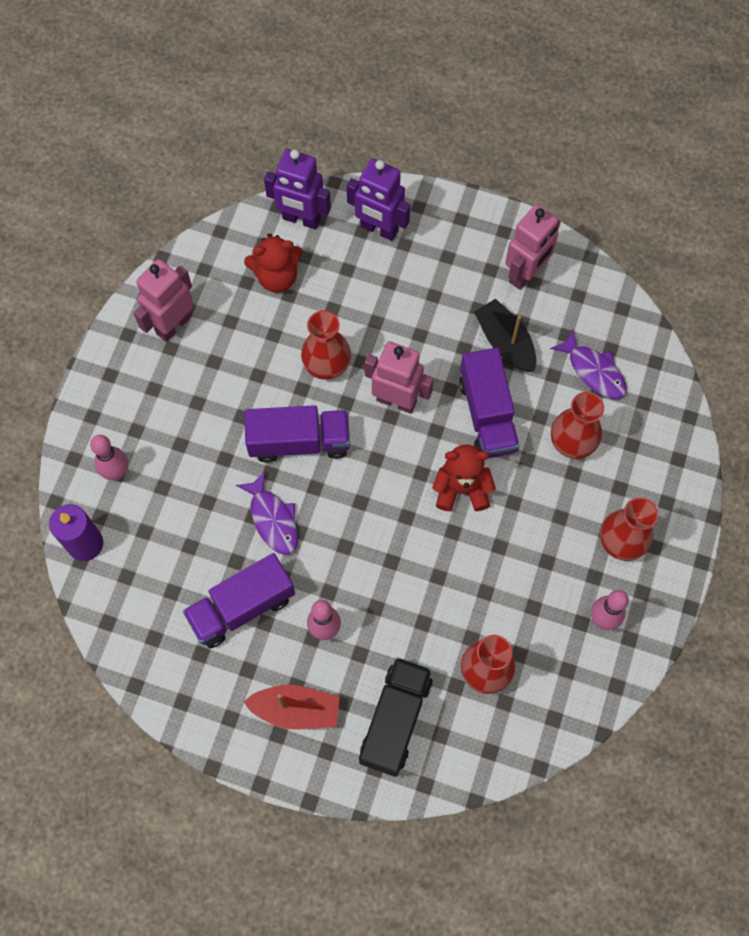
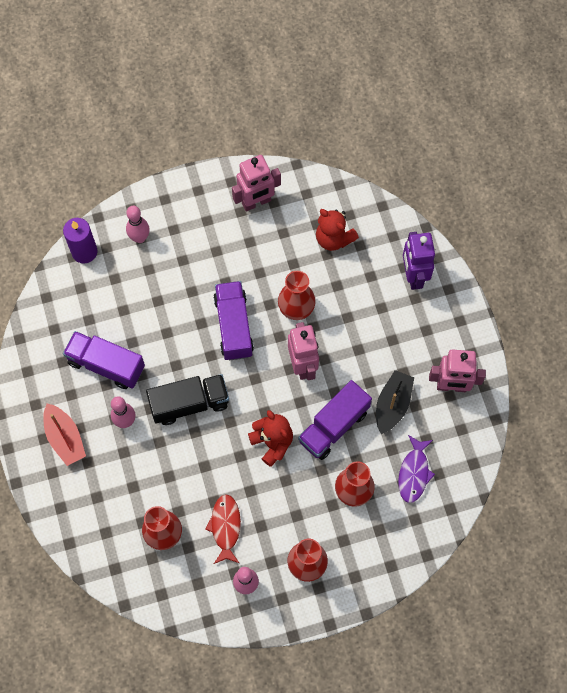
camera: 55 degrees right, 0 degrees up
pink robot [134,259,194,342] -> pink robot turned 150 degrees clockwise [232,155,281,211]
purple fish [236,470,298,555] -> none
purple truck [244,405,350,463] -> purple truck turned 150 degrees counterclockwise [213,281,254,360]
purple robot [264,149,331,230] -> none
black truck [359,657,433,777] -> black truck moved to [146,374,229,425]
none -> red fish [205,494,241,564]

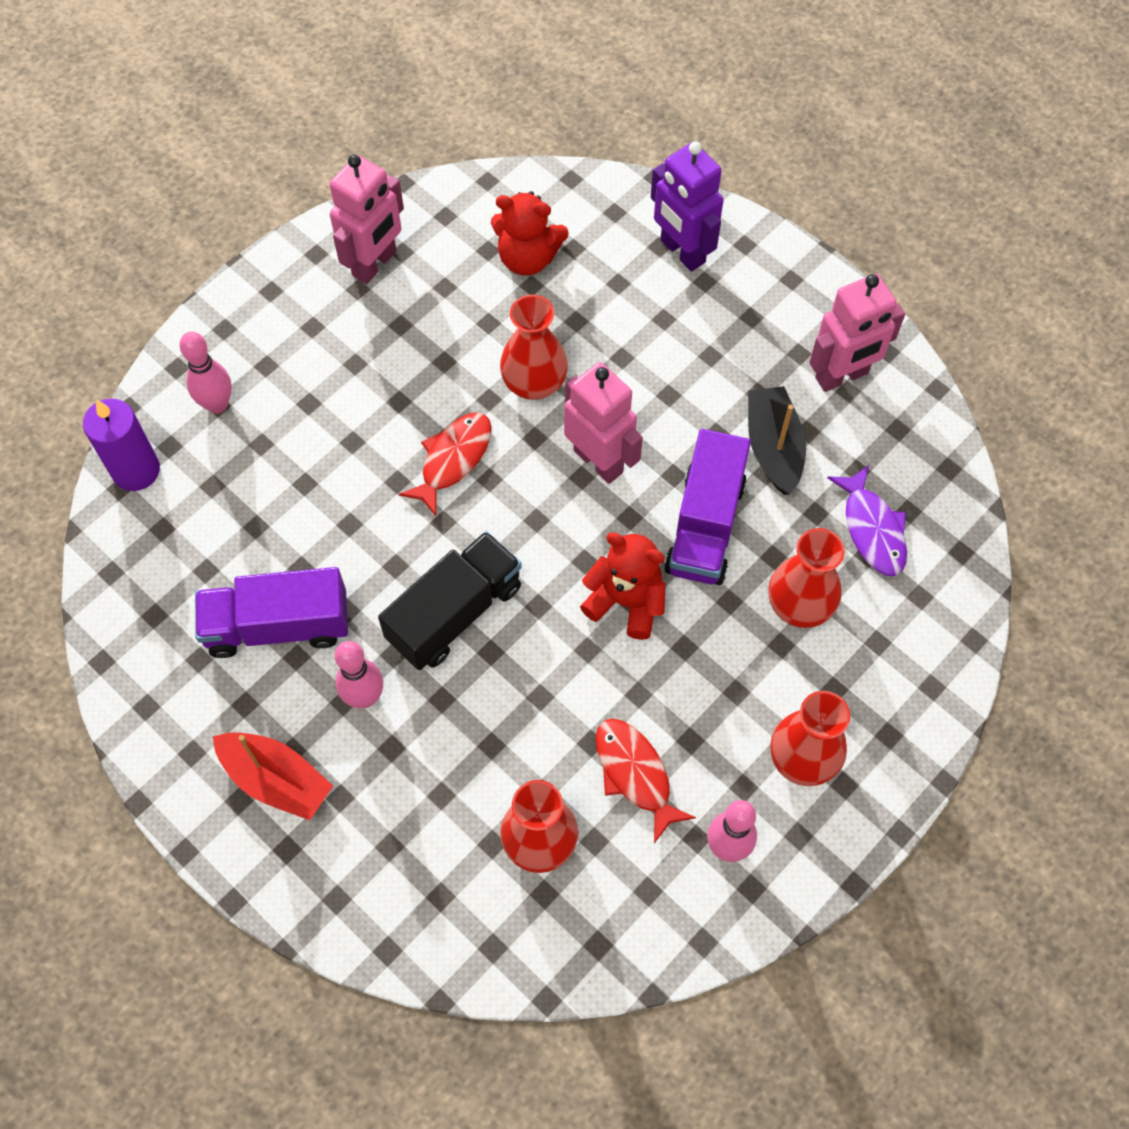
camera: 30 degrees left, 5 degrees down
purple truck [213,281,254,360] -> red fish [399,412,492,516]

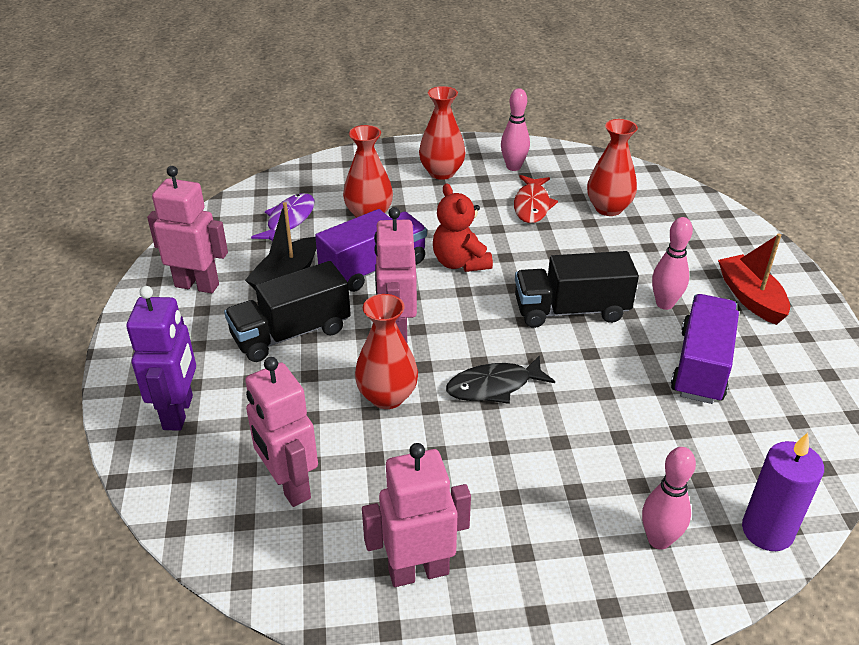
camera: 140 degrees left, 25 degrees down
purple truck [195,567,348,658] -> purple truck turned 105 degrees counterclockwise [671,294,739,404]
red fish [399,412,492,516] -> black fish [446,355,555,404]
red teddy bear [491,191,569,275] -> pink robot [245,357,318,507]
none -> black truck [224,261,351,362]

